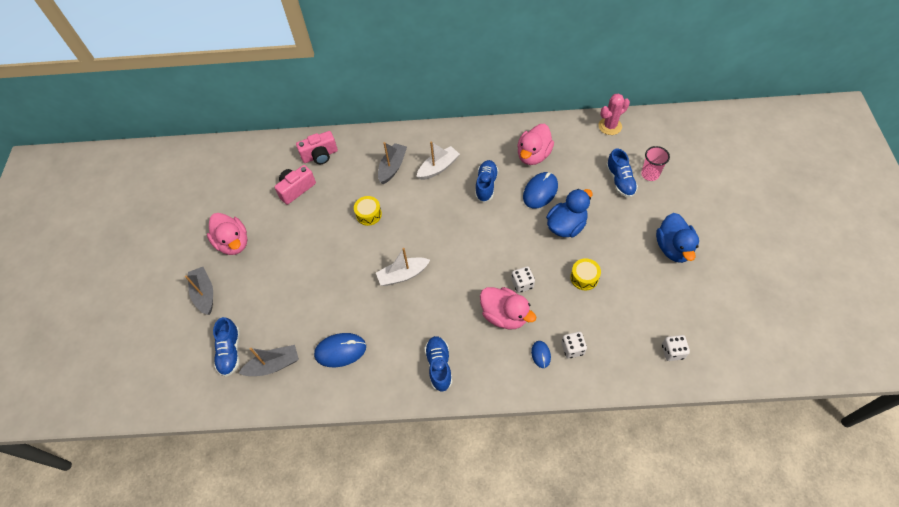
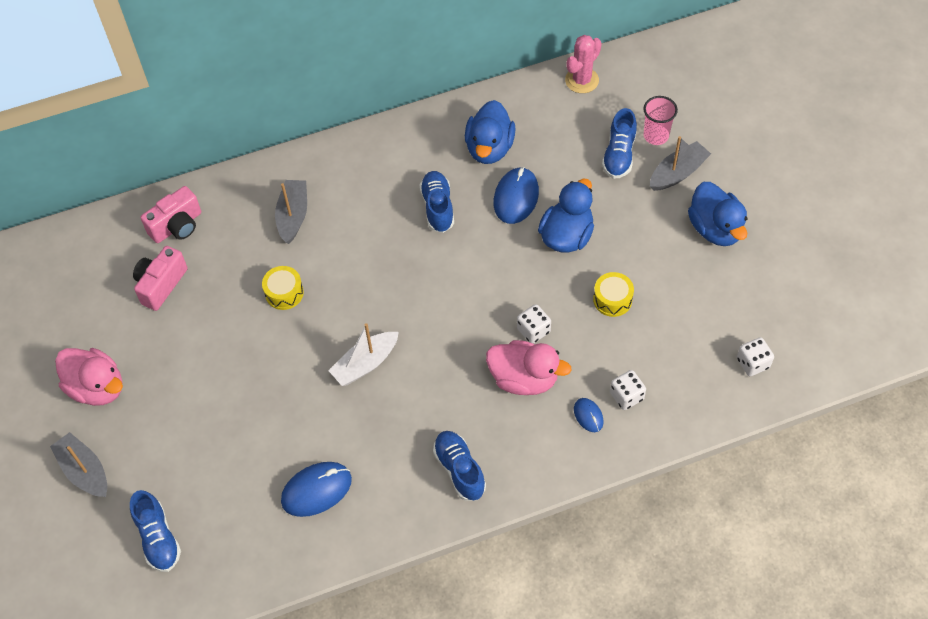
camera: 20 degrees left, 0 degrees up
grey boat [239,345,299,376] -> grey boat moved to [650,136,711,191]
white boat [416,141,460,180] -> none
pink duck [517,124,554,165] -> blue duck [465,100,516,164]
blue shoe [606,148,638,198] -> blue shoe turned 45 degrees clockwise [602,108,637,179]

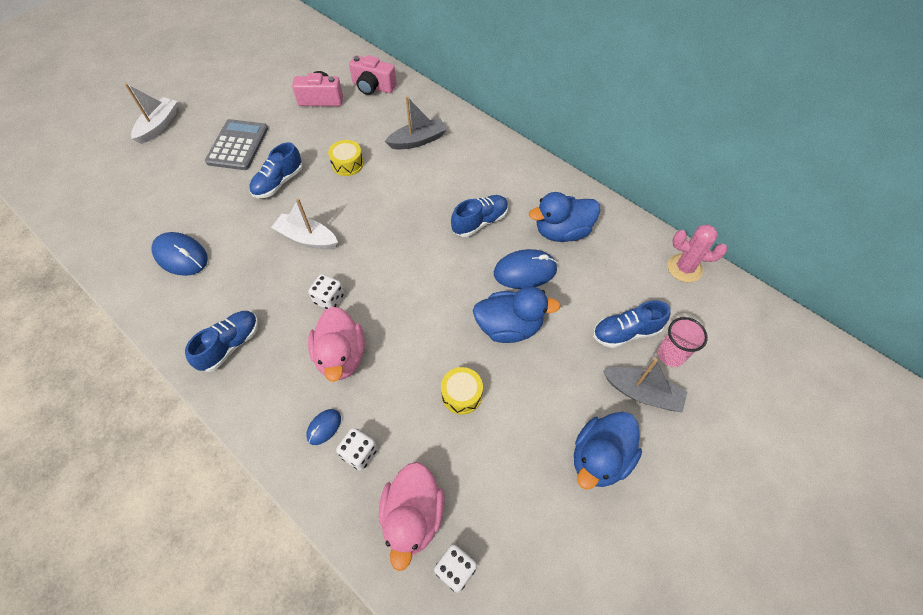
camera: 60 degrees right, 0 degrees up
grey boat [50,432,107,497] -> white boat [125,84,177,144]
pink duck [55,348,123,406] -> pink duck moved to [379,462,445,571]
blue shoe [130,490,181,572] -> blue shoe moved to [249,142,303,198]
white dice [517,304,551,344] -> white dice moved to [308,274,344,309]
none -> grey calculator [205,119,268,170]

